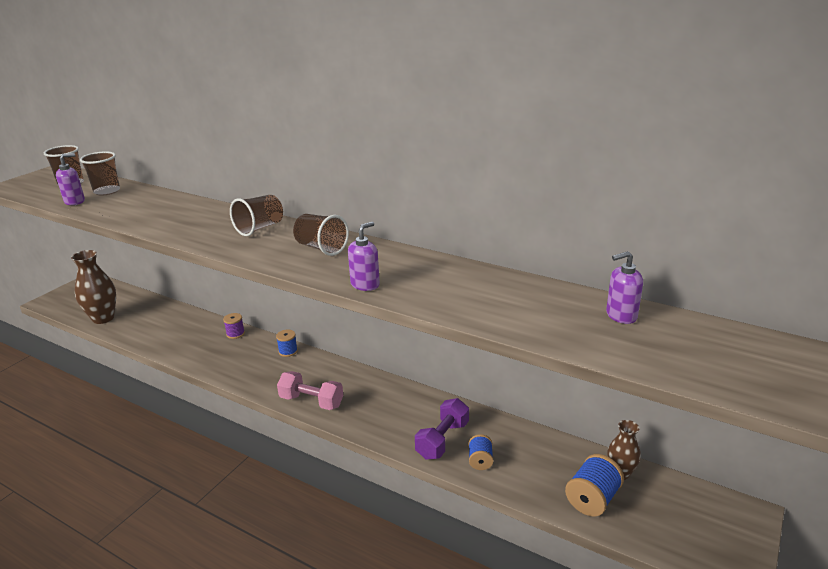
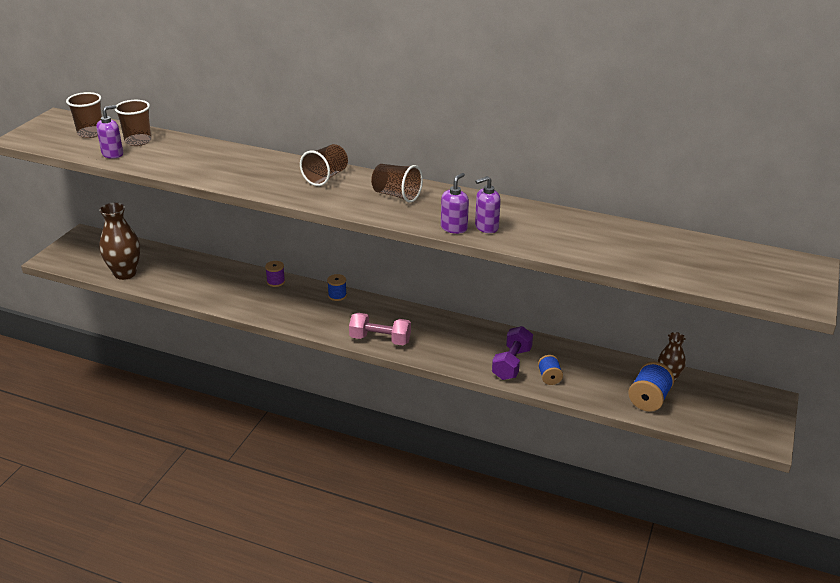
camera: 10 degrees left, 5 degrees up
purple soap dispenser [606,251,643,324] -> purple soap dispenser moved to [475,176,501,233]

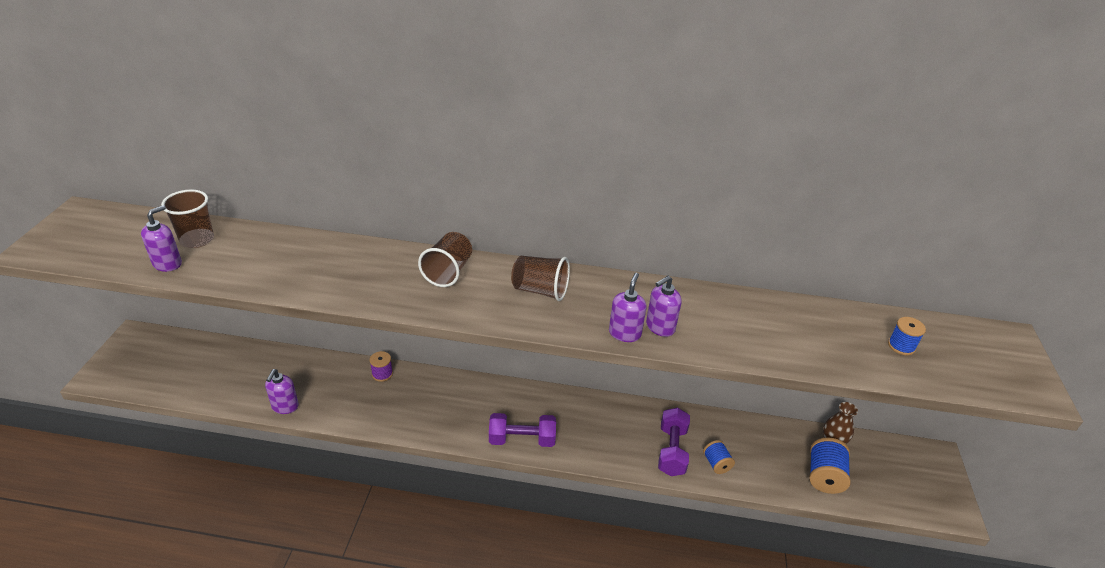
camera: 15 degrees left, 5 degrees up
brown cup [66,92,102,138] -> none
brown vase [99,202,140,280] -> none
blue spool [327,274,347,301] -> blue spool moved to [888,317,926,355]
pink dumbbell [349,313,411,345] -> purple dumbbell [489,413,556,447]
none -> purple soap dispenser [265,369,299,414]

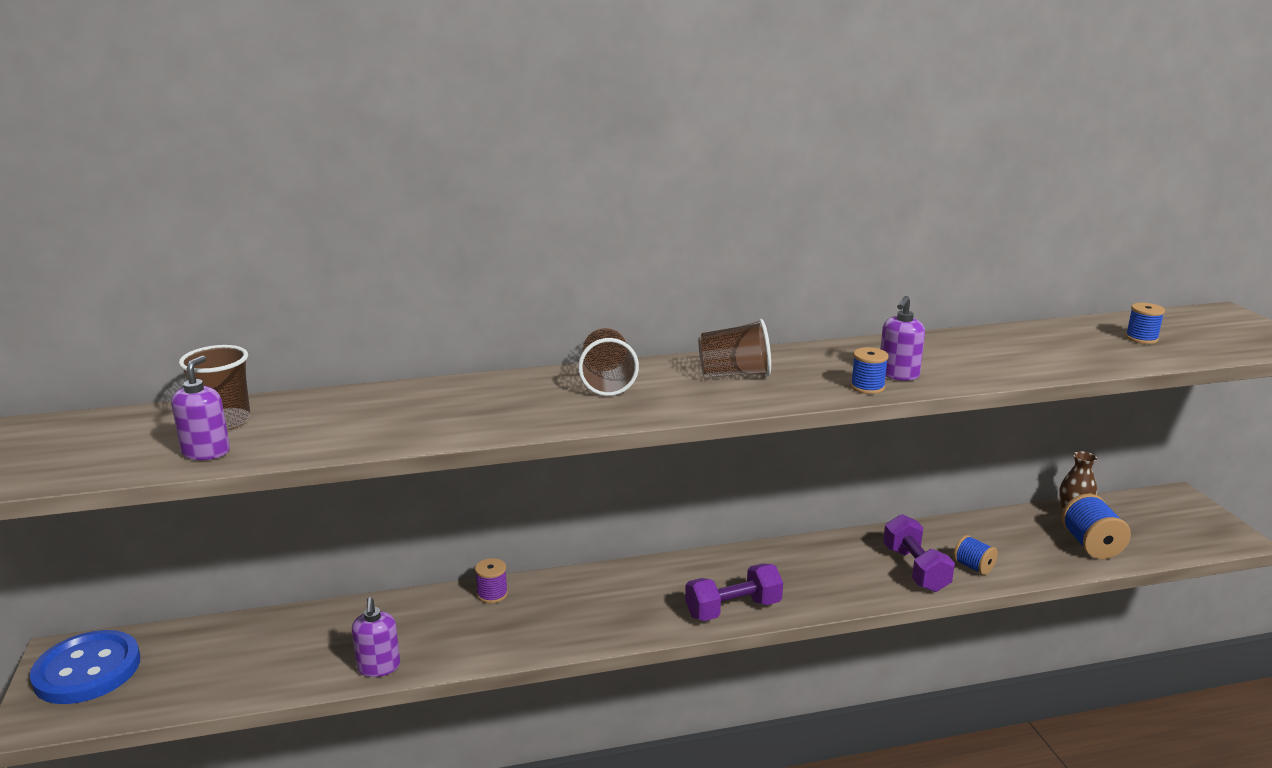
camera: 20 degrees left, 15 degrees down
purple soap dispenser [609,273,646,342] -> blue spool [851,347,889,394]
none -> blue button [30,630,140,704]

